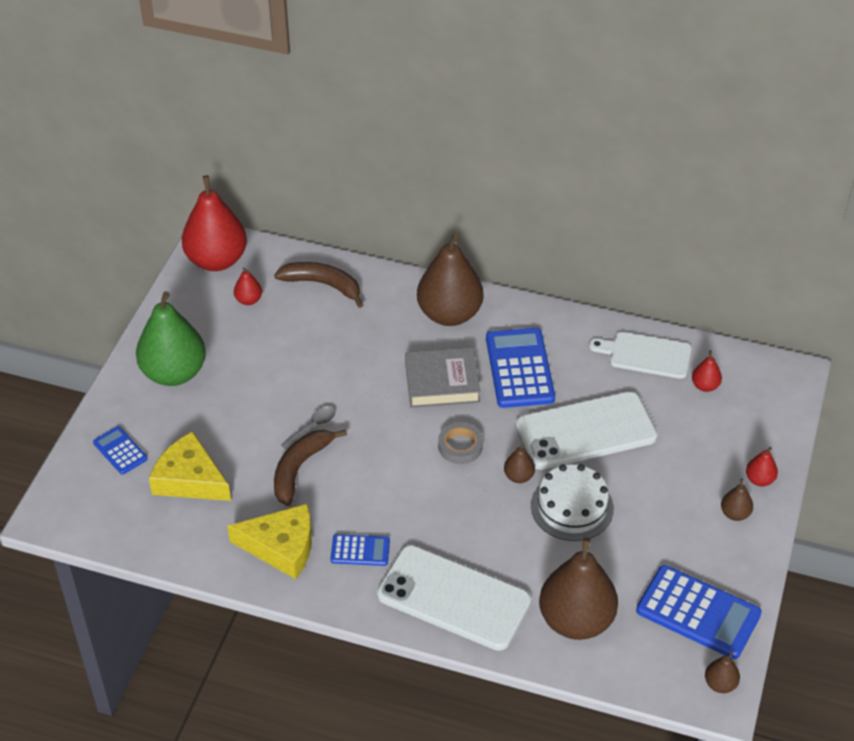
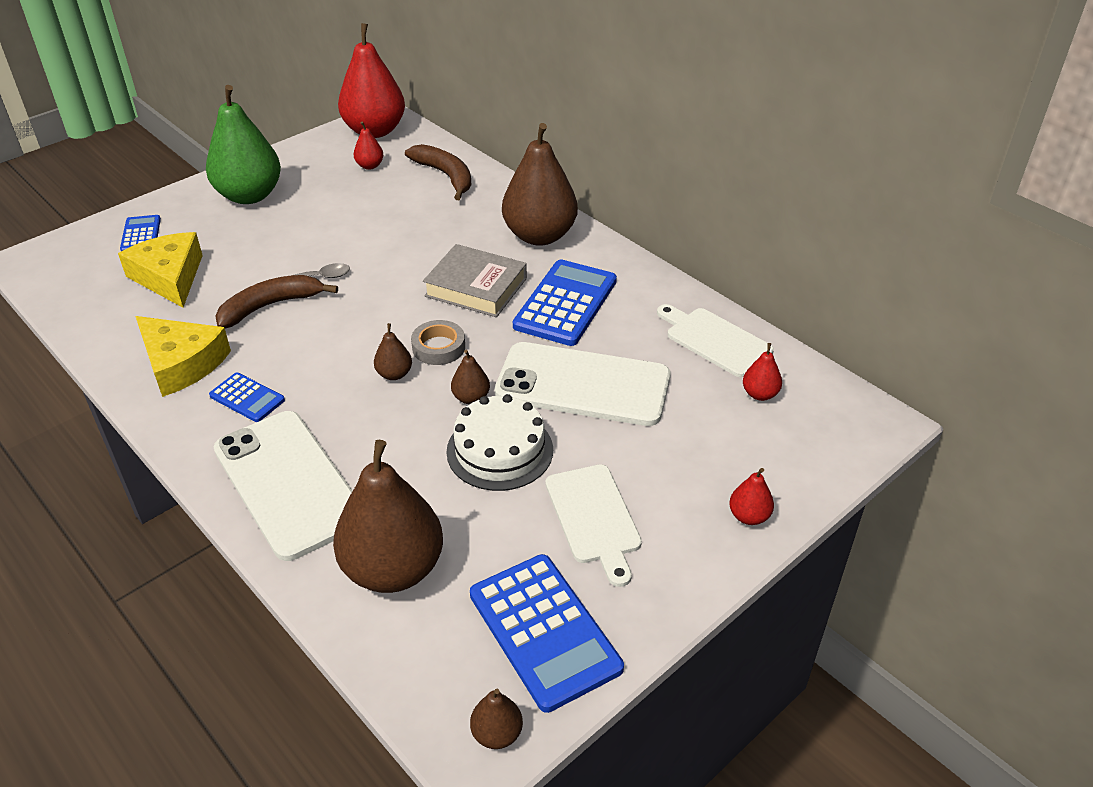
camera: 30 degrees right, 5 degrees down
brown pear [721,479,753,521] -> brown pear moved to [374,323,412,380]
none -> white cutting board [545,464,642,587]

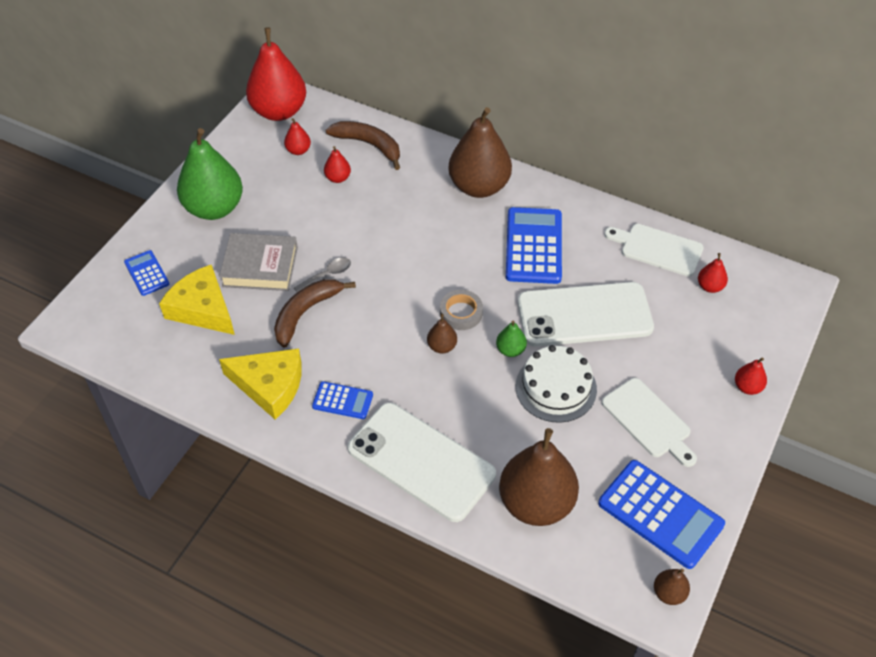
camera: 20 degrees left, 10 degrees up
grey book [423,244,527,317] -> grey book moved to [219,233,298,291]
brown pear [451,350,490,404] -> green pear [496,321,527,357]
none -> red pear [324,146,351,183]

